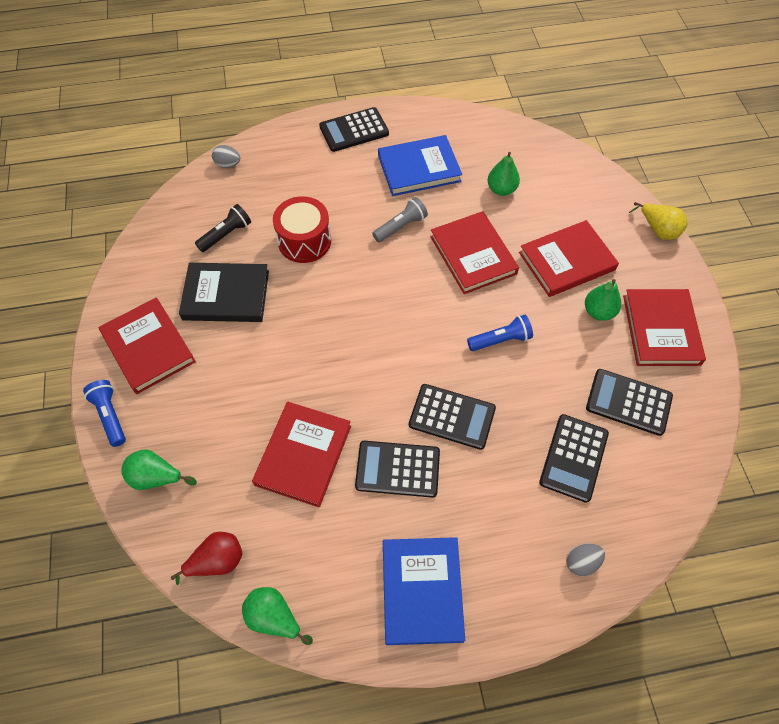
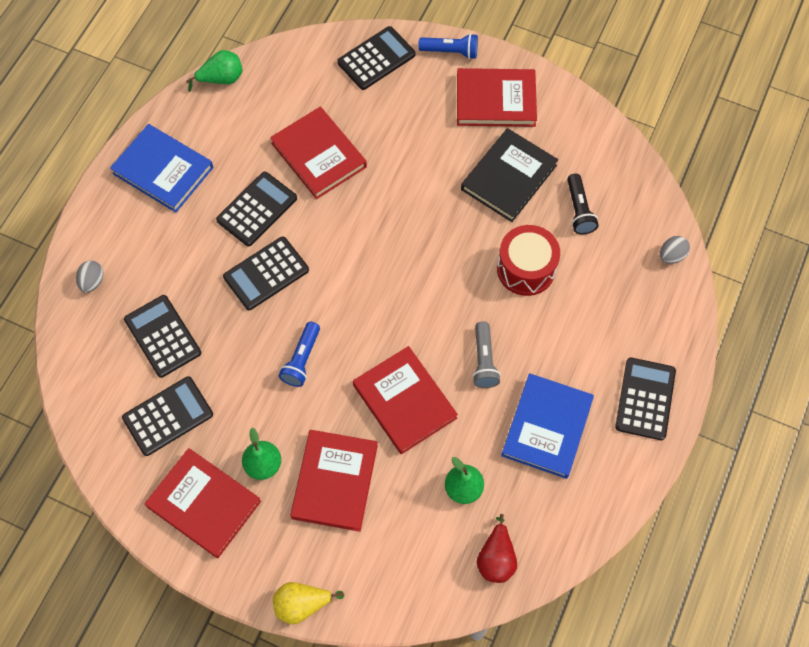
camera: 125 degrees right, 5 degrees up
green pear [121,449,197,490] -> black calculator [337,26,416,90]
red pear [171,532,242,585] -> red pear moved to [477,514,517,583]
red book [430,211,519,294] -> red book turned 45 degrees clockwise [353,346,458,454]

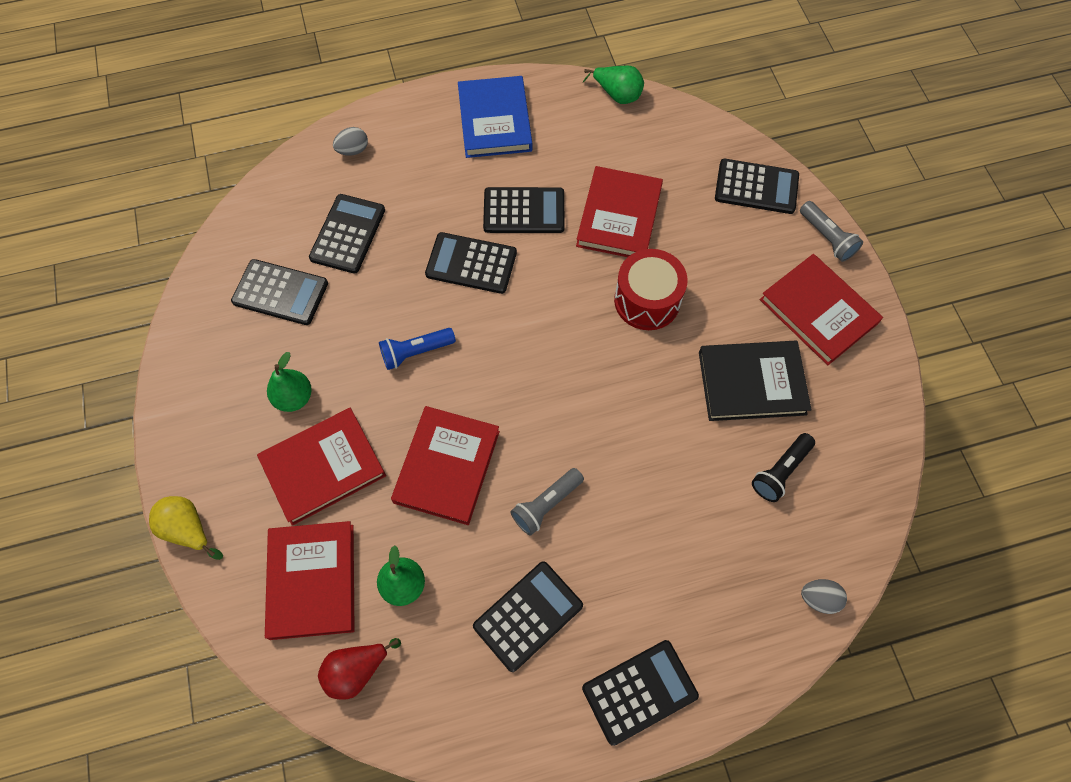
camera: 50 degrees right, 0 degrees up
red book [145,448,261,558] -> red book moved to [265,521,355,640]
blue flashlight [418,33,478,59] -> grey flashlight [800,201,863,262]
red drum [497,225,560,296] -> red drum moved to [614,249,688,330]
blue book [501,373,594,479] -> black calculator [473,561,583,672]

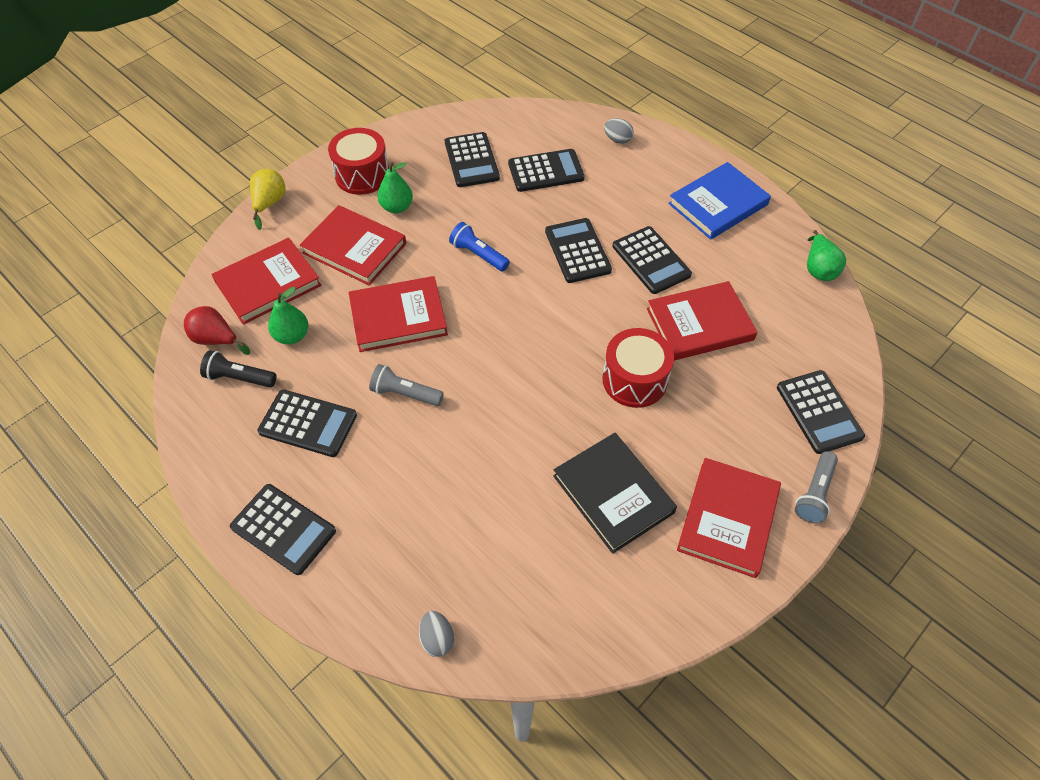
camera: 60 degrees right, 10 degrees down
black flashlight [752,433,815,502] -> black flashlight moved to [200,350,277,387]
none -> red drum [328,128,389,195]

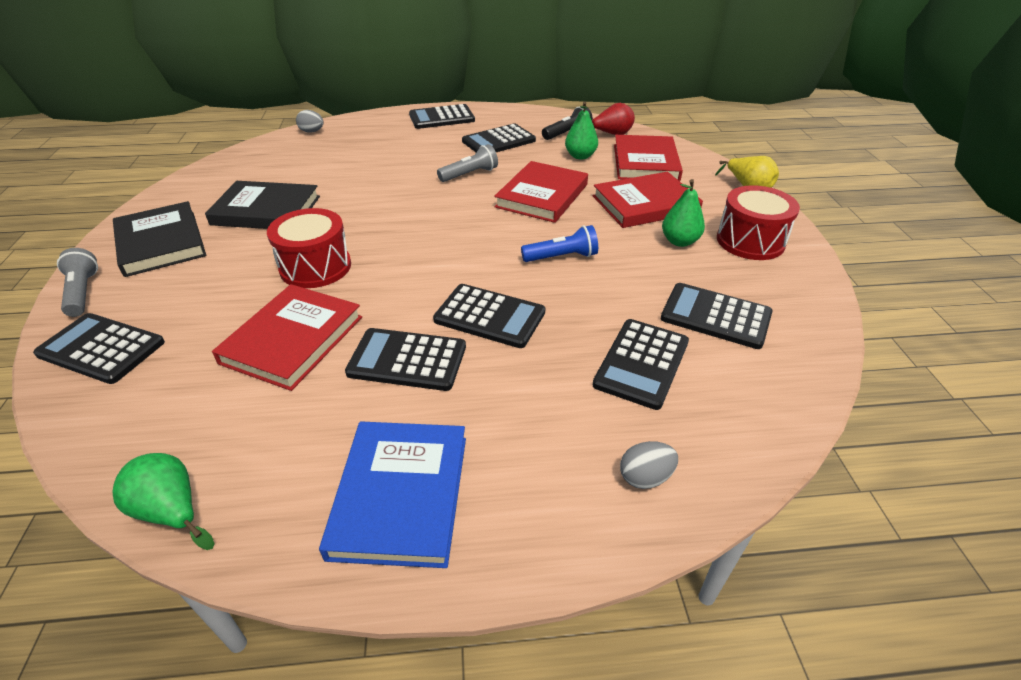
camera: 130 degrees right, 15 degrees down
red book [677,458,781,578] -> black book [113,201,206,277]

